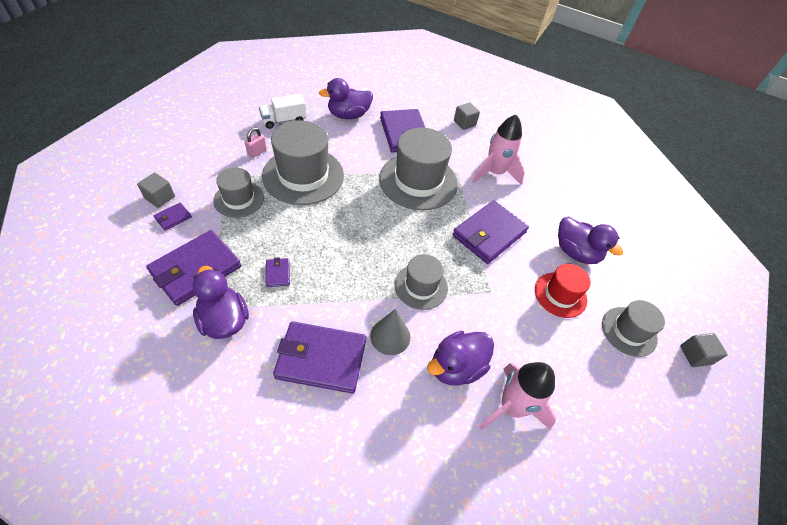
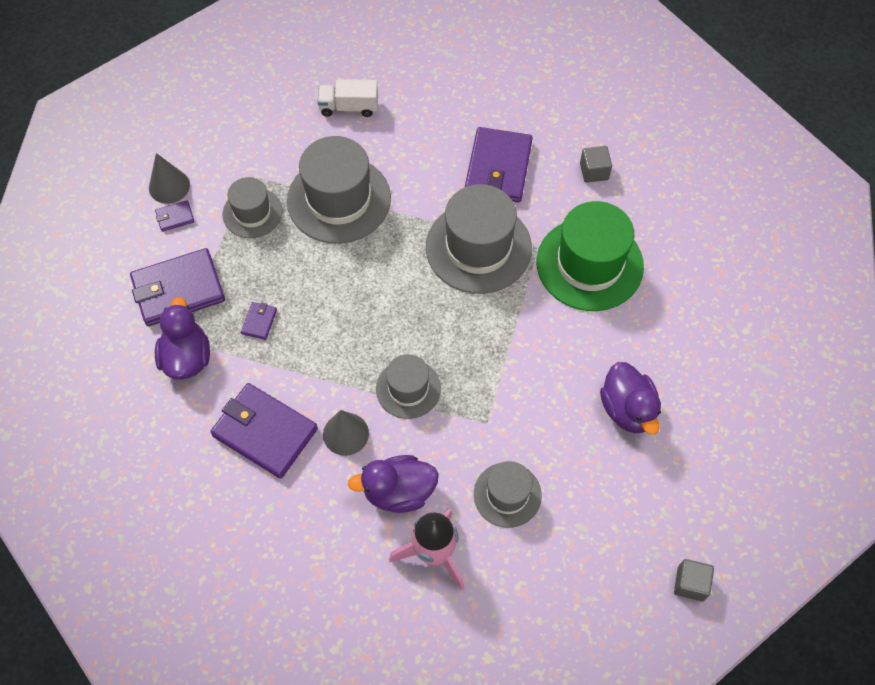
camera: 30 degrees right, 10 degrees up
grey cube [137,173,175,208] -> grey cone [149,153,190,204]
pink padlock [245,127,267,158] -> none
purple duck [319,78,373,119] -> none
purple wallet [452,200,529,264] -> none
pink rocket [472,115,525,185] -> green hat [537,201,644,311]
red hat [535,264,591,318] -> none
grey hat [602,300,665,357] -> grey hat moved to [474,461,542,528]

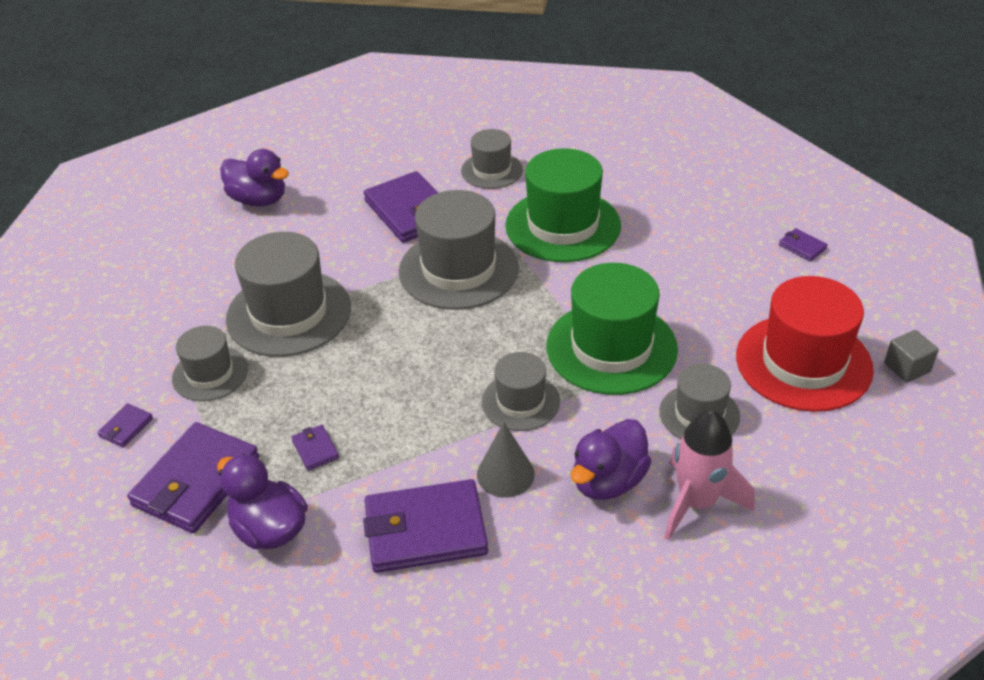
camera: 40 degrees left, 20 degrees down
grey cone [149,153,190,204] -> none
white truck [318,79,378,117] -> none
grey cube [580,146,612,183] -> grey hat [461,129,523,189]
purple duck [600,362,661,435] -> purple duck moved to [220,149,289,207]
none -> green hat [546,263,678,395]
none -> red hat [736,276,874,412]
none -> purple wallet [779,228,828,261]

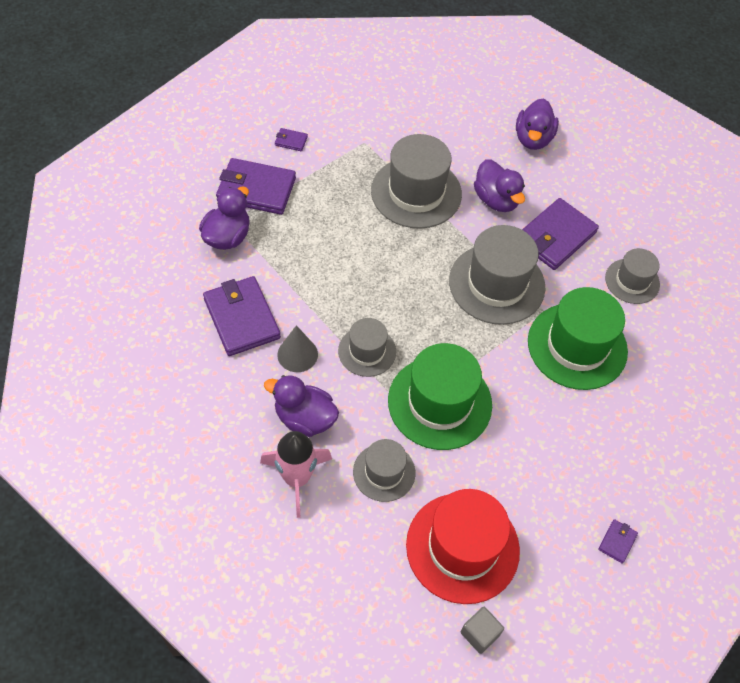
camera: 70 degrees right, 15 degrees up
grey hat [172,326,248,401] -> none
purple wallet [291,424,339,471] -> none
none -> purple duck [474,159,525,212]

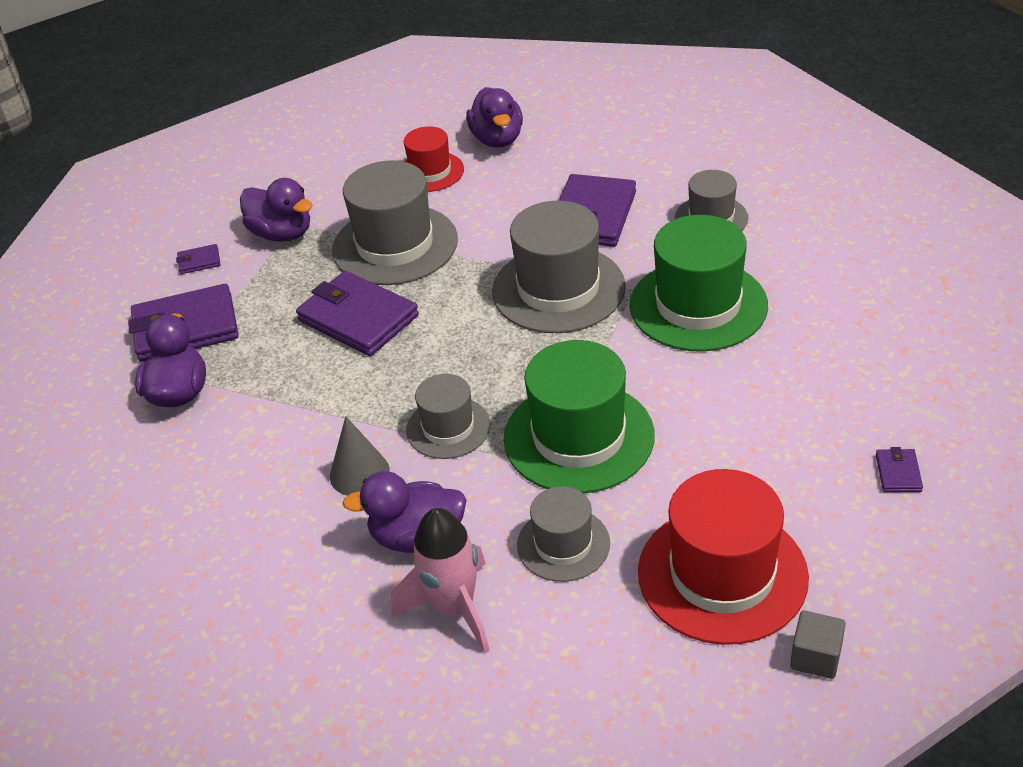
camera: 20 degrees left, 15 degrees down
purple wallet [203,276,281,356] -> purple wallet moved to [296,271,419,356]
purple duck [474,159,525,212] -> purple duck moved to [240,178,313,242]
none -> red hat [404,126,464,192]

